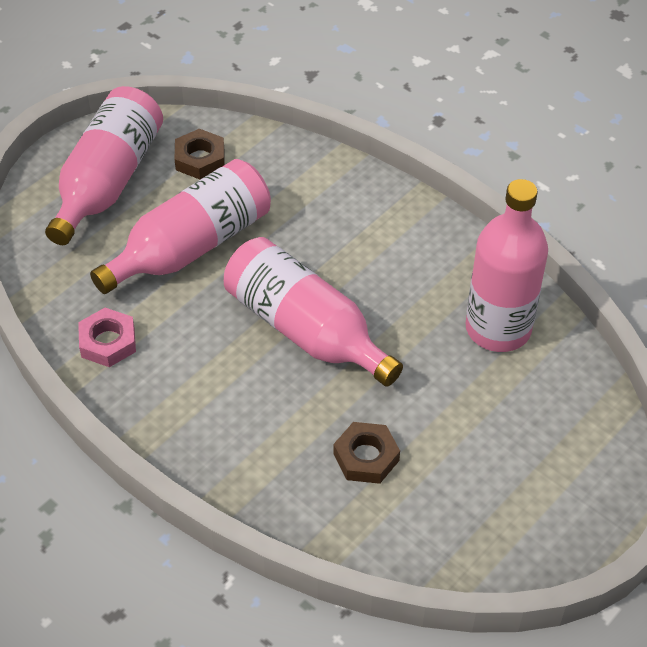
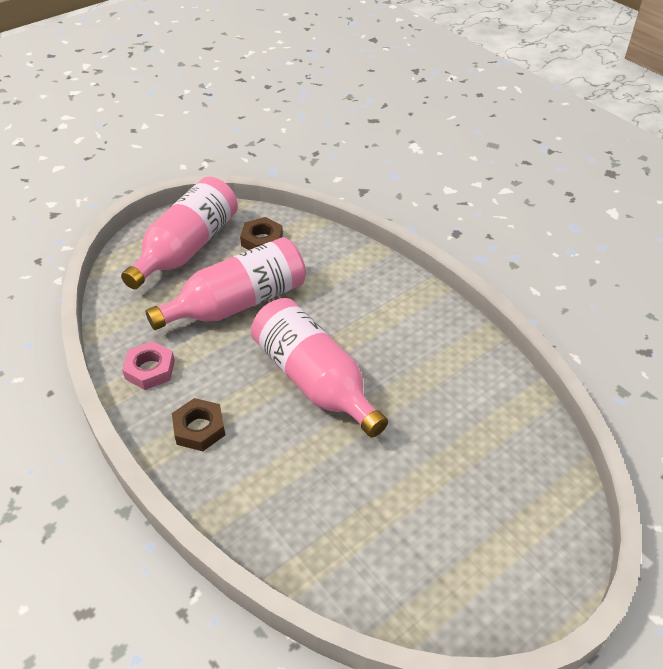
camera: 10 degrees right, 5 degrees down
brown nut [333,422,400,484] -> brown nut moved to [172,398,225,451]
pink bottle [466,179,548,352] -> none

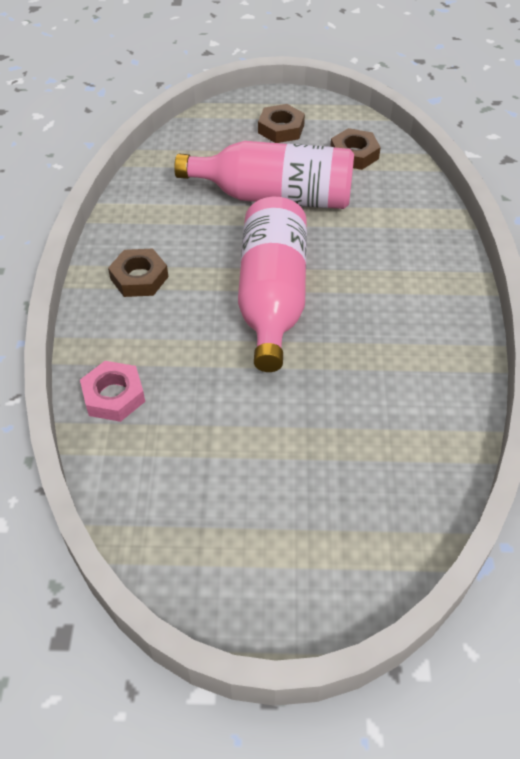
camera: 40 degrees right, 5 degrees up
pink bottle [121,177,238,289] -> brown nut [258,104,305,143]
pink nut [122,341,175,390] -> pink nut moved to [80,361,145,422]

